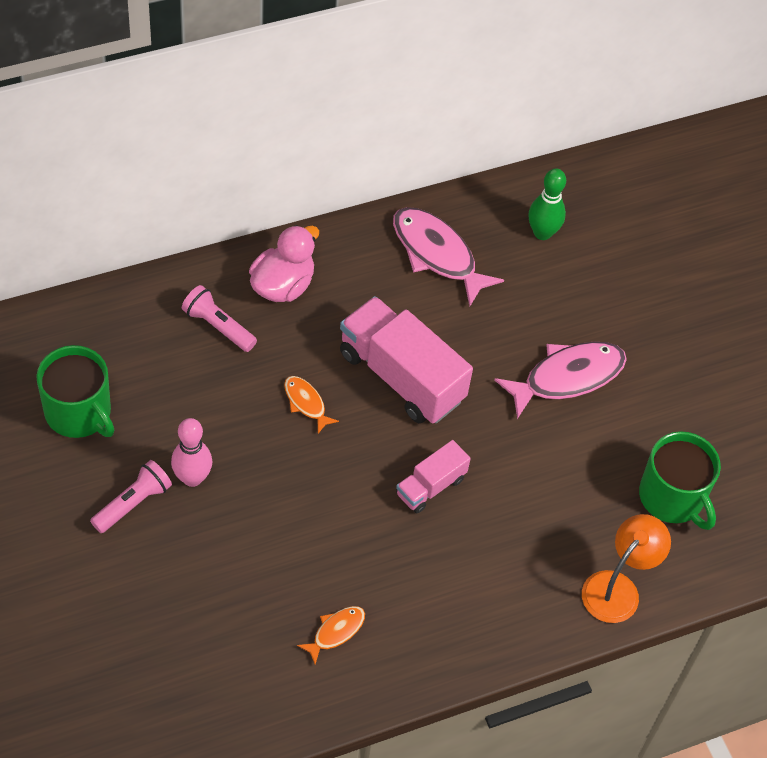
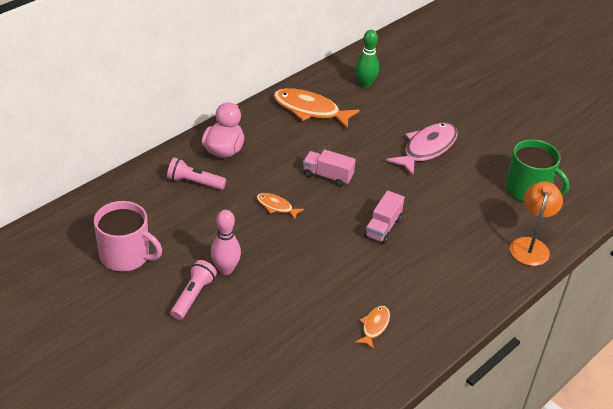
camera: 20 degrees left, 15 degrees down
green mug [36,345,114,438] -> pink mug [94,201,162,272]
pink truck [340,296,473,423] -> pink truck [303,149,356,187], size x0.53
pink fish [393,207,504,306] -> orange fish [273,88,360,129]

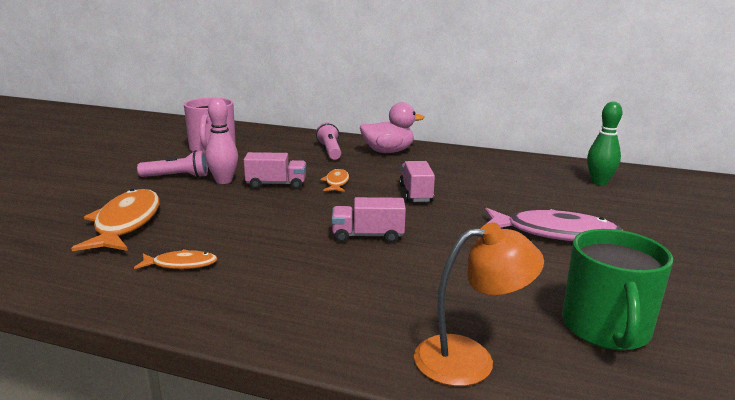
camera: 65 degrees right, 20 degrees down
orange fish [273,88,360,129] -> orange fish moved to [71,189,160,251]
none -> pink truck [244,152,306,189]

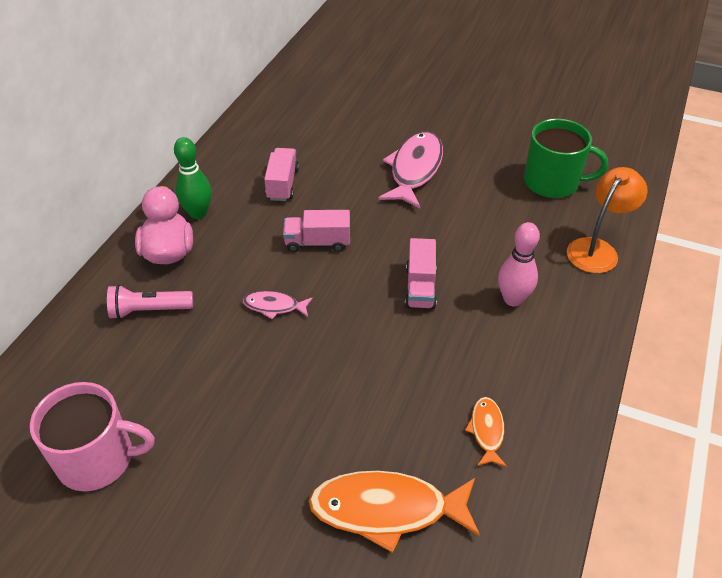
camera: 85 degrees left, 25 degrees up
pink flashlight [137,150,208,178] -> none
pink bowling pin [205,98,238,184] -> pink bowling pin moved to [498,222,540,306]
pink truck [244,152,306,189] -> pink truck moved to [264,148,299,201]
orange fish [320,168,349,192] -> pink fish [243,291,313,319]
orange lamp [414,222,544,386] -> orange lamp turned 45 degrees clockwise [567,167,648,273]
green bowling pin [587,102,623,185] -> green bowling pin moved to [174,137,212,219]

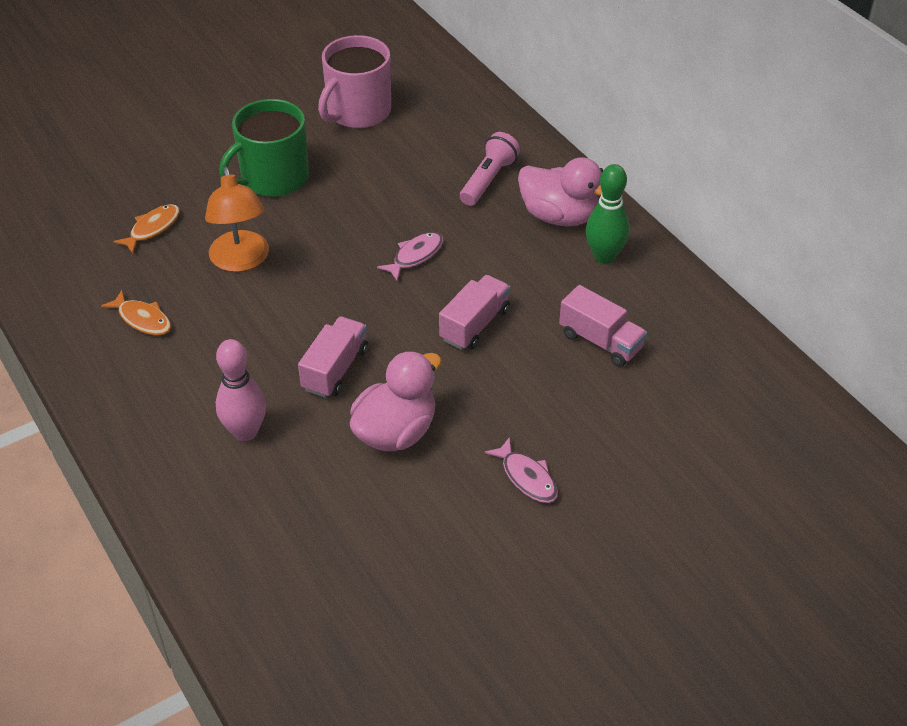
camera: 125 degrees right, 0 degrees up
orange fish [308,471,480,553] -> orange fish [113,204,180,253], size x0.51
pink fish [378,131,443,208] -> pink fish [484,437,558,503], size x0.51
pink truck [405,238,437,309] -> pink truck turned 75 degrees clockwise [298,316,368,398]
green mug [524,119,608,198] -> green mug moved to [219,99,309,197]
orange lamp [567,167,648,273] -> orange lamp moved to [205,166,269,272]
none -> pink duck [350,351,442,451]

